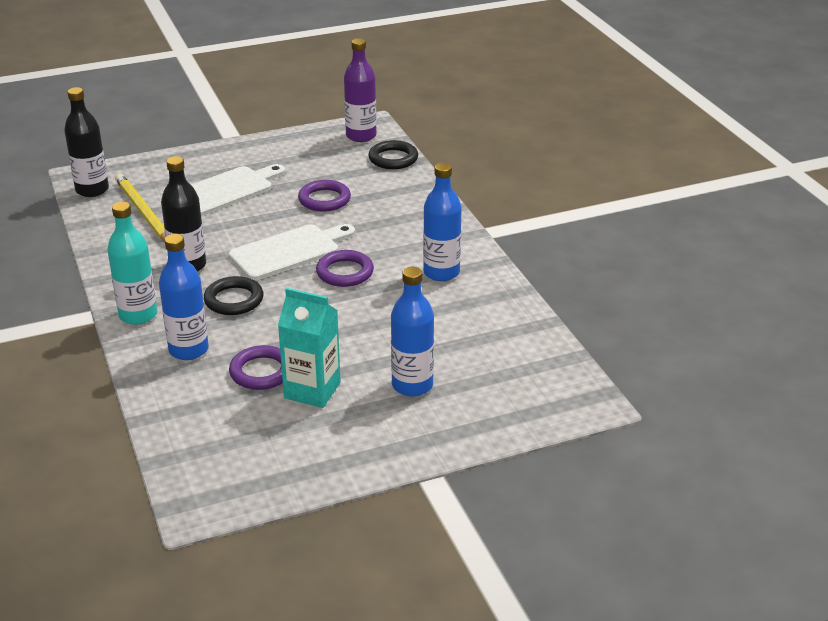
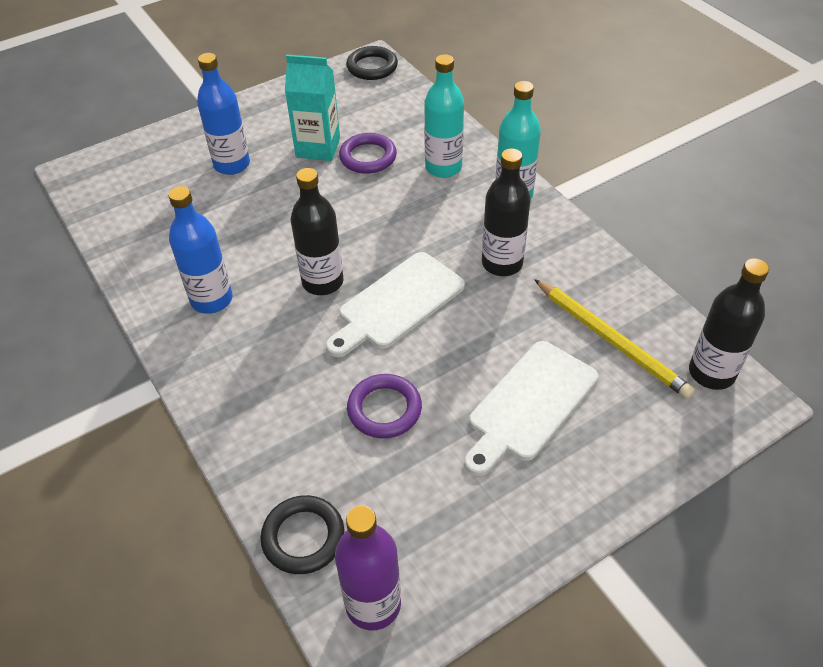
camera: 170 degrees right, 15 degrees up
blue bottle [159,234,209,360] -> turquoise bottle [424,54,464,178]
black ring [204,276,263,315] -> black ring moved to [346,46,398,80]
purple ring [316,250,374,287] -> black bottle [291,168,344,295]

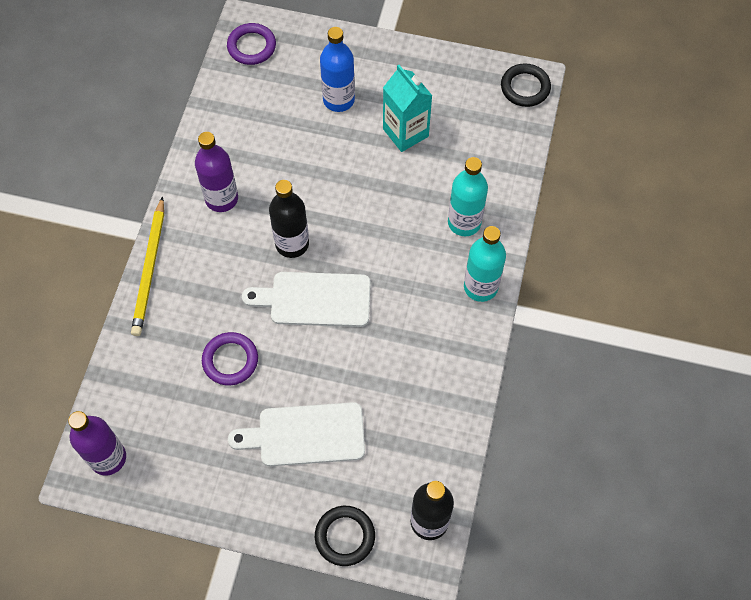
camera: 45 degrees right, 15 degrees up
blue bottle [168,186,233,314] -> purple bottle [195,132,238,212]
black ring [261,495,345,574] -> black ring moved to [315,506,375,566]
purple ring [339,133,397,174] -> purple ring moved to [227,23,276,65]
black bottle [482,148,531,276] -> none
yellow pencil [534,279,695,399] -> yellow pencil moved to [131,196,164,336]

